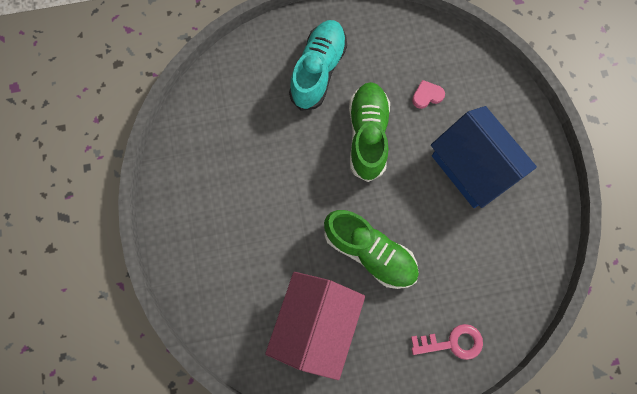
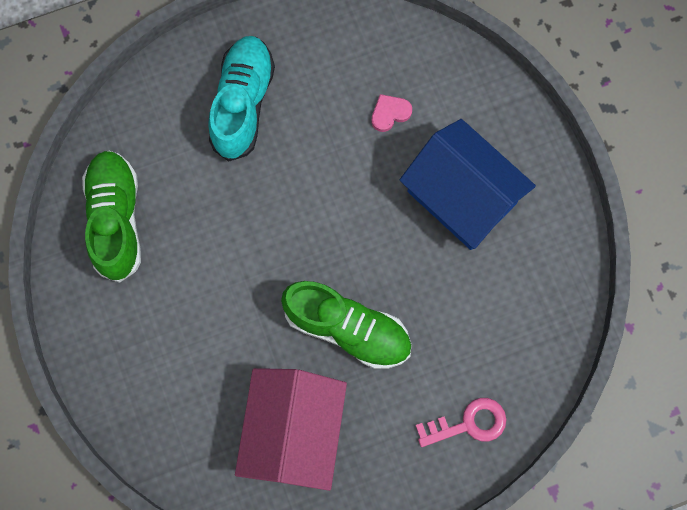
camera: 10 degrees left, 0 degrees up
green shoe [349,82,390,182] -> green shoe moved to [82,151,141,283]

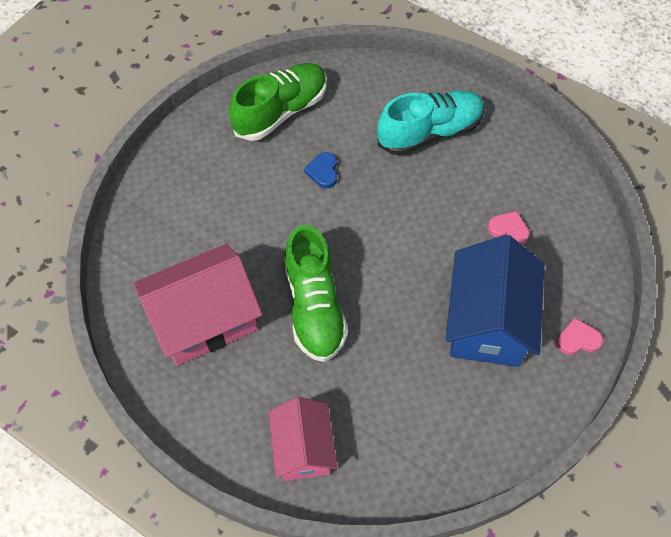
camera: 55 degrees right, 15 degrees down
pink key [416,398,507,447] -> pink house [268,397,337,481]
none -> blue heart [304,152,337,189]
none -> pink heart [557,318,603,355]

